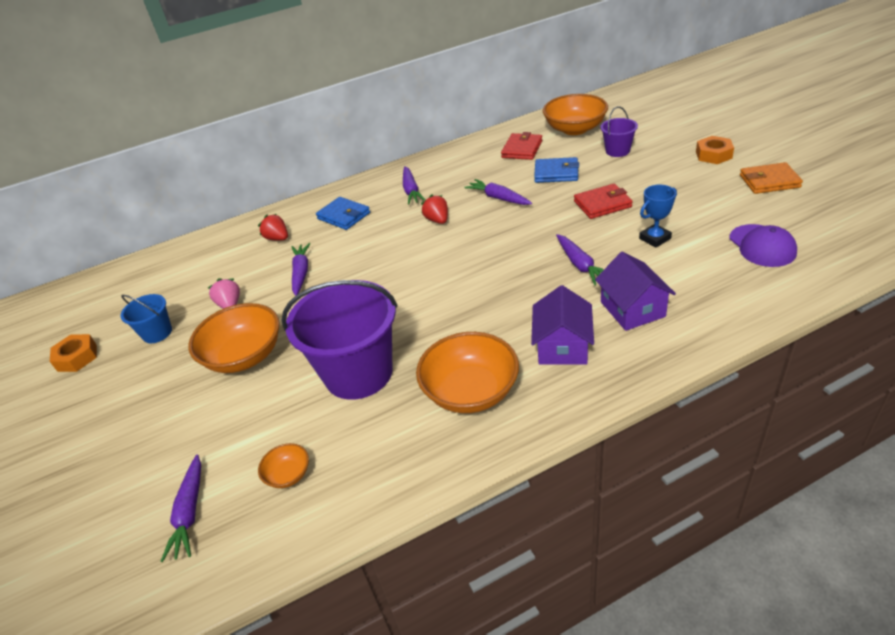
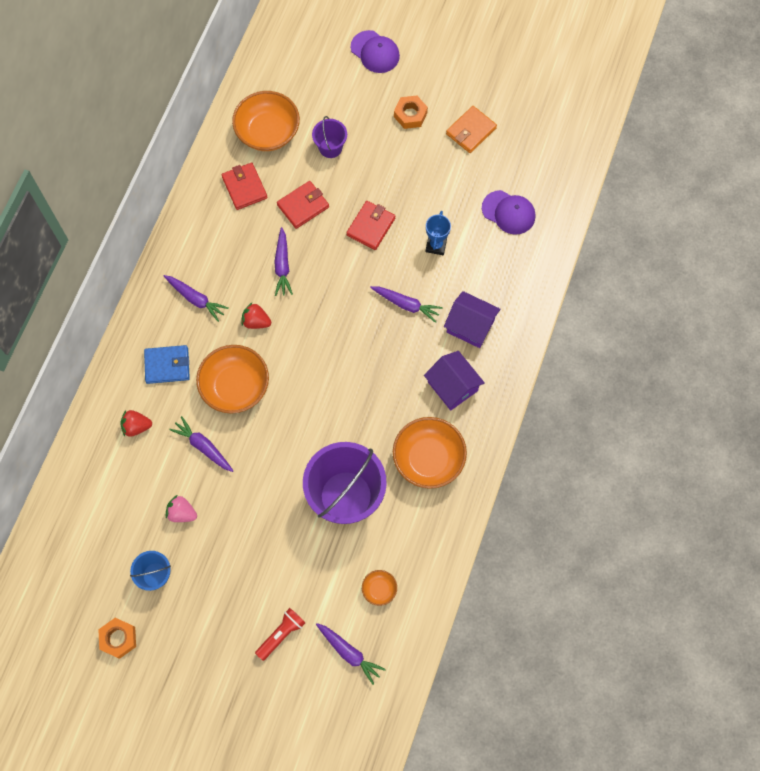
camera: 50 degrees left, 30 degrees up
orange bowl [188,303,280,373] -> orange bowl moved to [196,345,269,414]
purple carrot [464,179,532,205] -> purple carrot turned 90 degrees counterclockwise [275,227,293,296]
blue wallet [534,157,579,183] -> red wallet [277,181,329,229]
none -> red flashlight [255,608,305,661]
none -> purple cap [351,30,400,73]

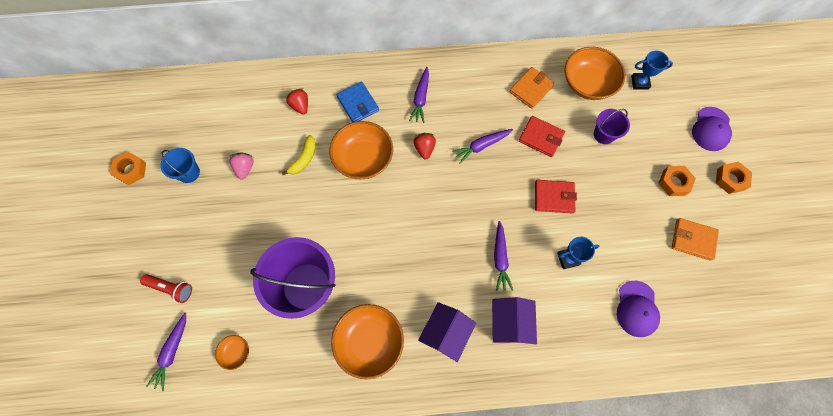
camera: 65 degrees right, 0 degrees up
purple carrot [169,416,233,472] -> yellow banana [282,135,316,175]
red wallet [222,163,268,210] -> orange wallet [510,67,555,109]
none -> blue trophy [631,50,673,90]
none -> orange nut [716,161,752,194]

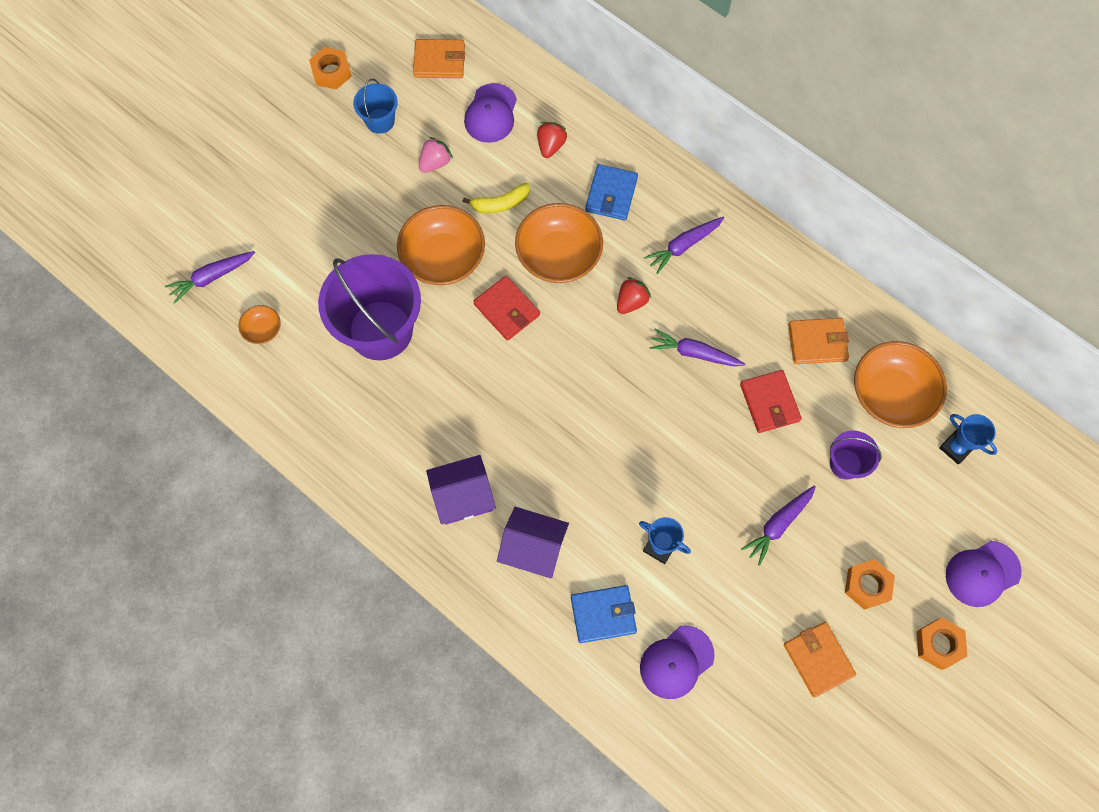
camera: 45 degrees right, 0 degrees up
red flashlight [140,274,192,303] -> none
orange bowl [331,304,404,379] -> orange bowl moved to [397,205,485,285]
purple house [492,297,537,344] -> purple house turned 60 degrees clockwise [497,507,569,579]
purple carrot [494,221,513,291] -> purple carrot moved to [741,485,816,566]
red wallet [535,180,577,214] -> red wallet moved to [473,276,540,341]
none -> orange wallet [413,39,465,78]
none -> purple cap [464,83,517,143]
none -> blue wallet [571,585,637,643]

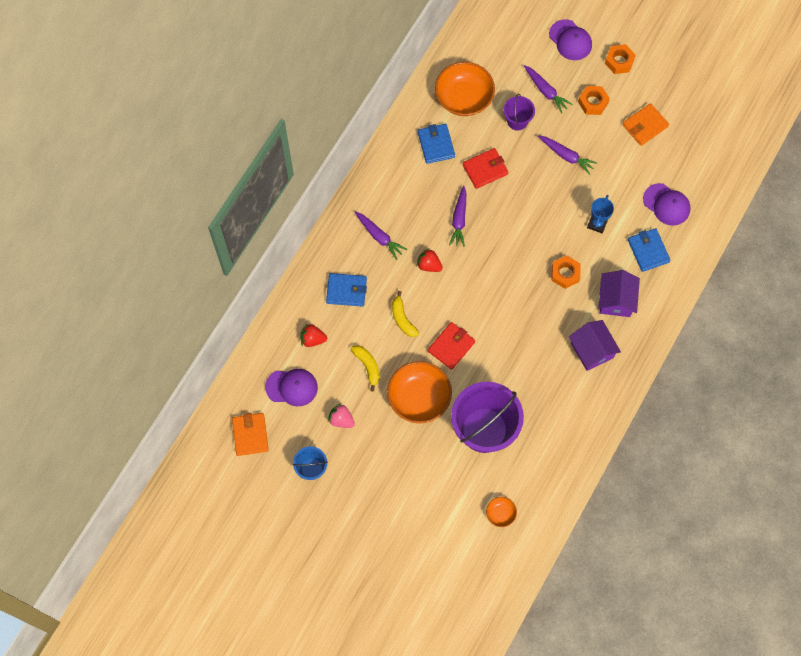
camera: 100 degrees left, 0 degrees up
purple carrot [165,251,255,304] -> purple carrot moved to [524,65,573,114]
orange nut [309,47,352,90] -> orange nut moved to [551,256,581,289]
orange bowl [515,203,603,283] -> yellow banana [392,291,419,337]
orange wallet [788,318,849,364] -> blue wallet [418,124,455,164]
blue trophy [939,414,997,464] -> none

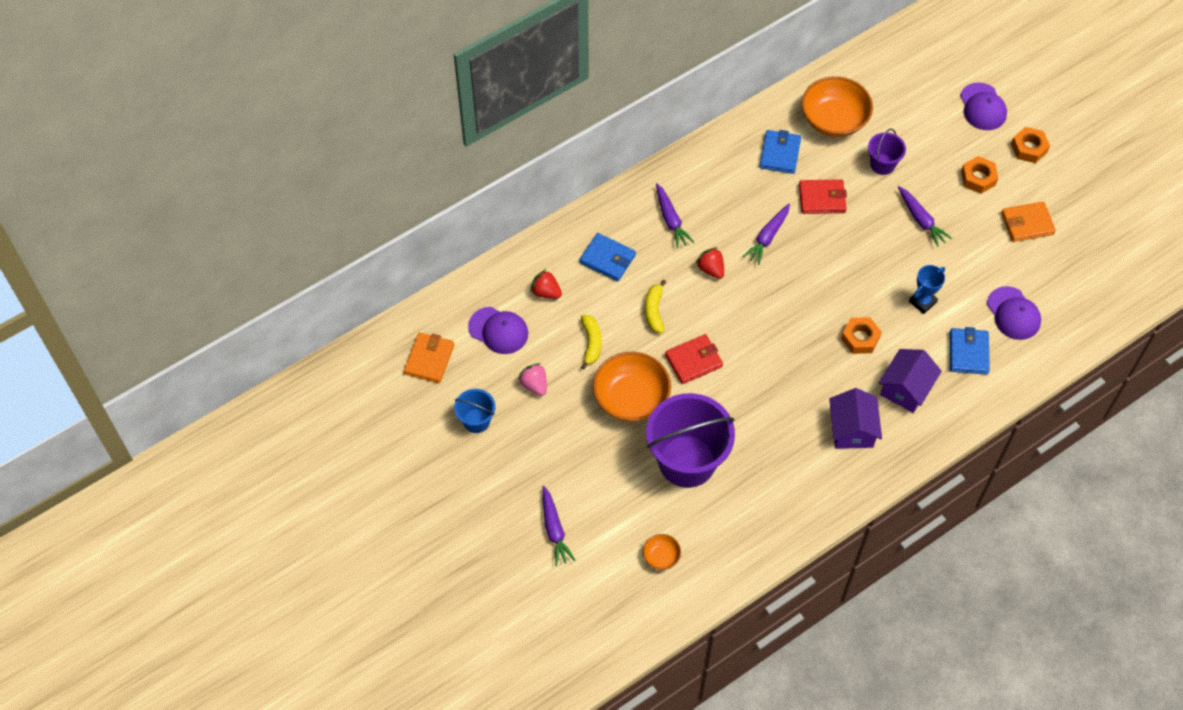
camera: 25 degrees right, 10 degrees down
purple carrot [524,65,573,114] -> purple carrot moved to [543,486,576,566]

